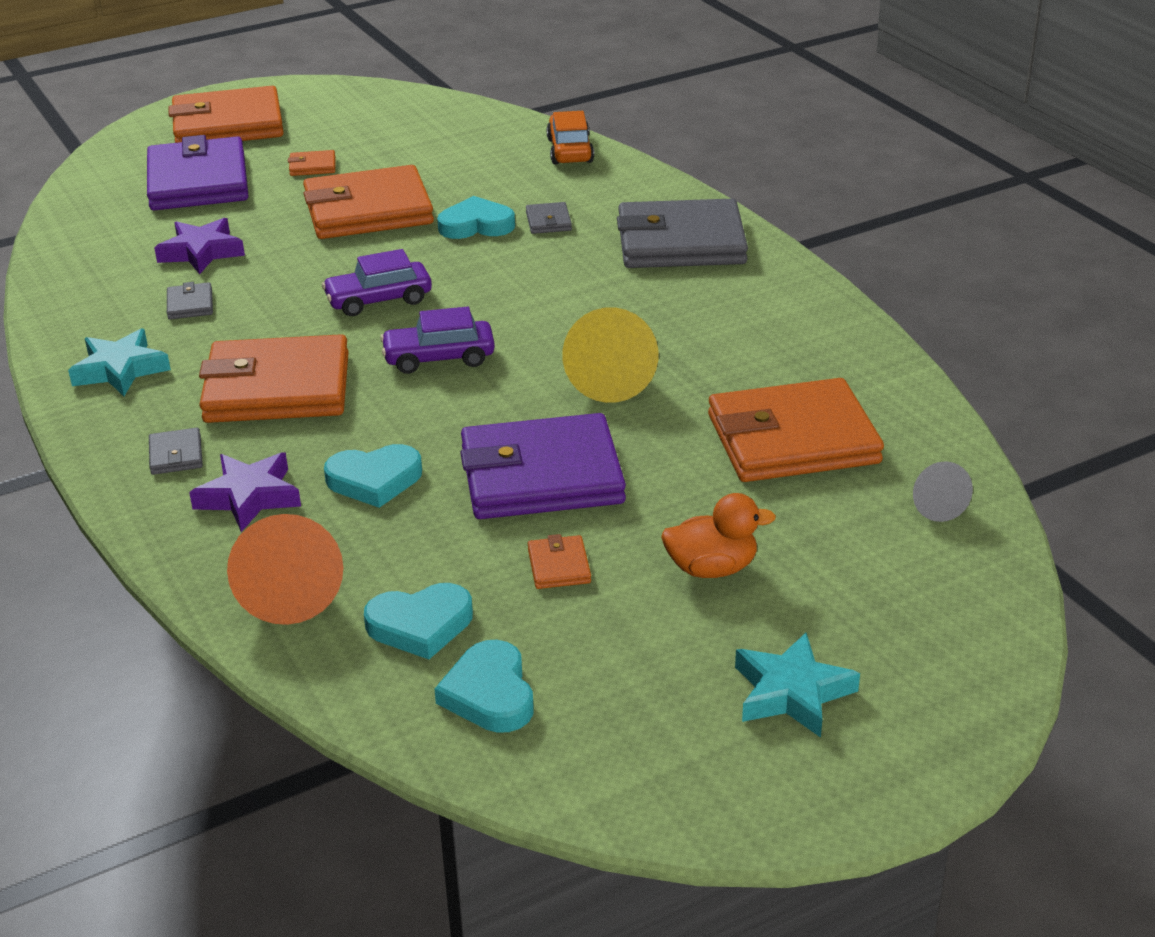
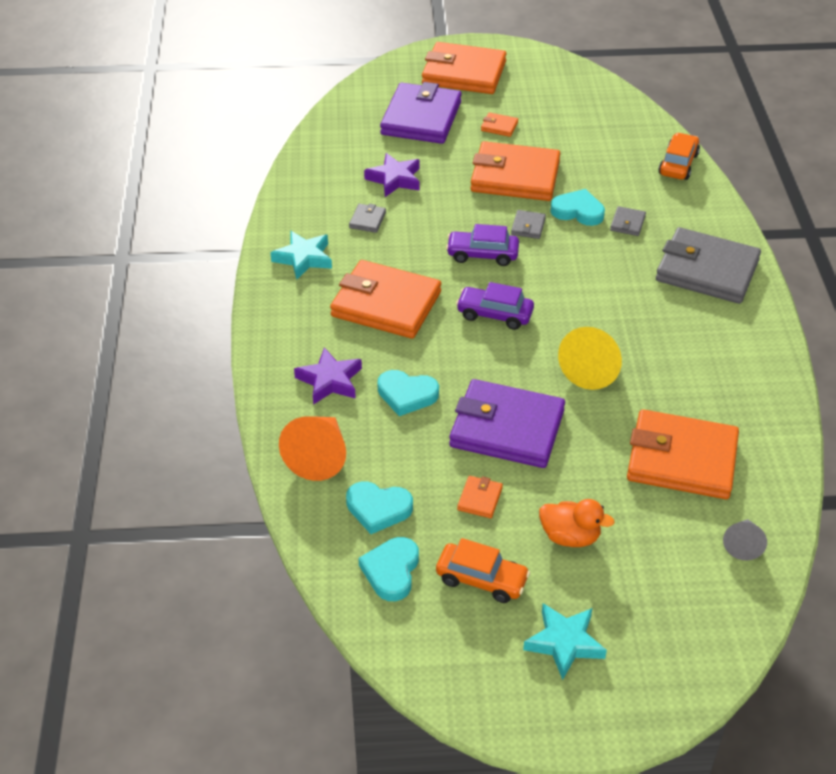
camera: 25 degrees right, 10 degrees up
grey wallet [149,428,203,475] -> grey wallet moved to [511,210,546,239]
none -> orange car [436,538,530,603]

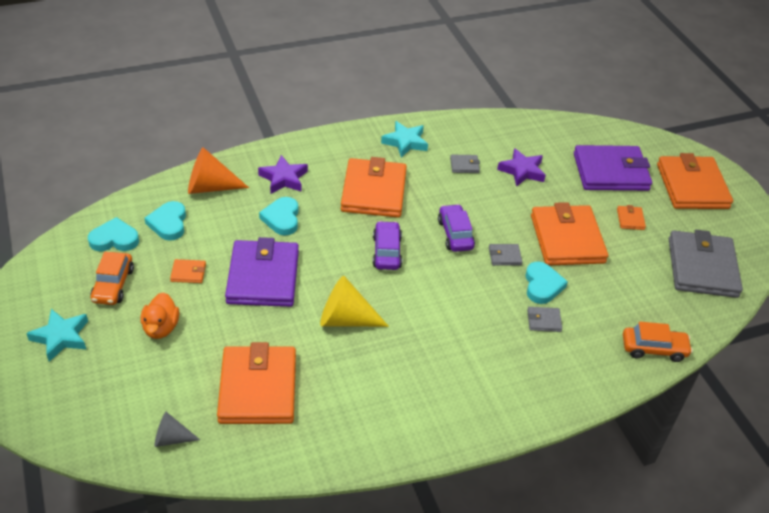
camera: 70 degrees right, 0 degrees up
grey wallet [656,227,761,304] -> grey wallet moved to [669,230,743,298]

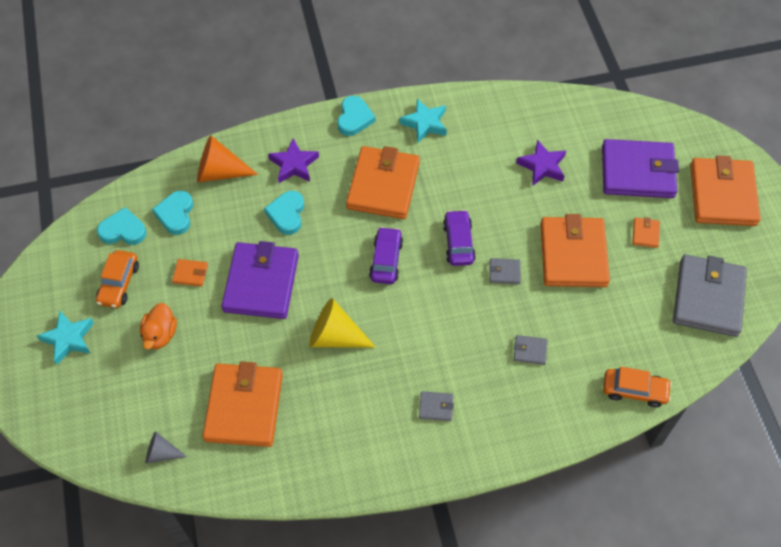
camera: 10 degrees right, 15 degrees up
grey wallet [450,155,480,173] -> grey wallet moved to [419,391,454,421]
turquoise heart [525,262,568,304] -> turquoise heart moved to [337,96,376,136]

